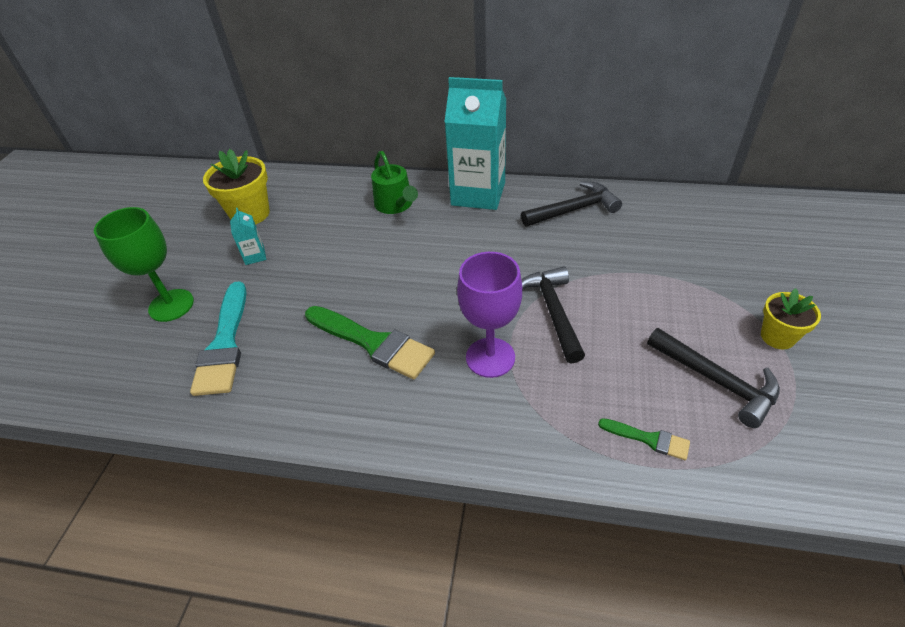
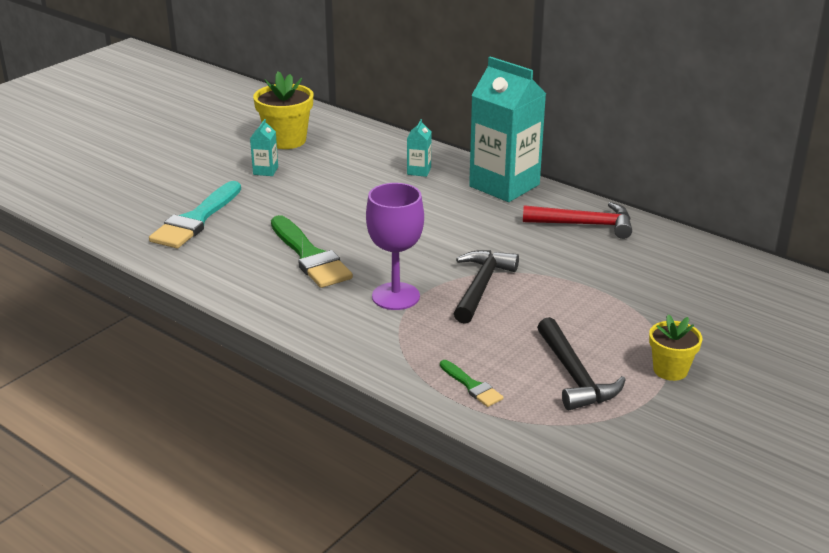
camera: 25 degrees right, 15 degrees down
green goblet [94,207,194,322] -> none
green watering can [371,151,418,214] -> turquoise carton [407,119,432,177]
black hammer [521,181,622,227] -> red hammer [523,202,632,239]

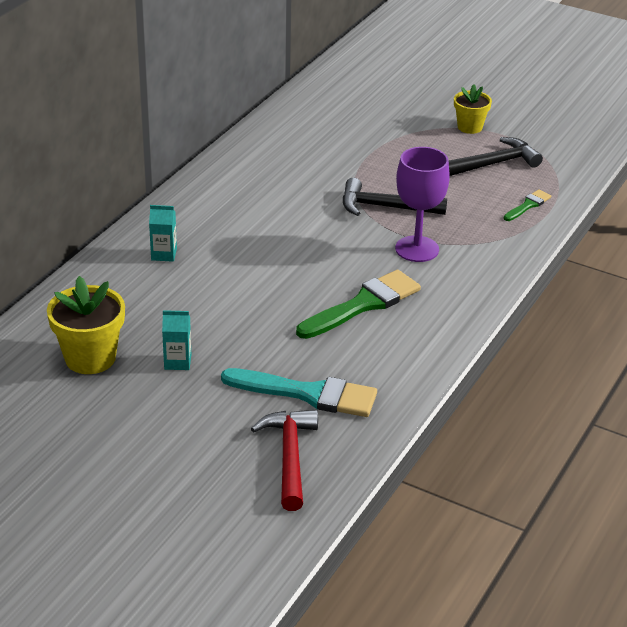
camera: 100 degrees left, 5 degrees up
turquoise carton [469,57,546,202] -> none
red hammer [523,202,632,239] -> red hammer moved to [251,410,318,511]

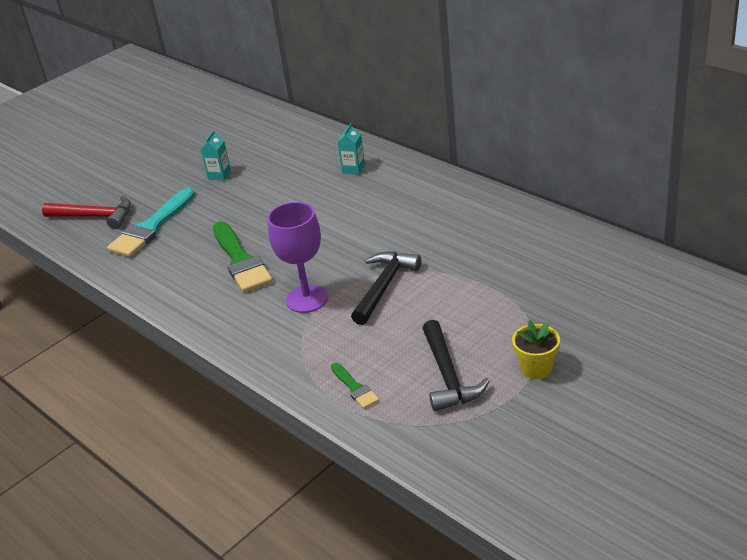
camera: 110 degrees right, 0 degrees up
yellow flower pot [47,276,125,374] -> none

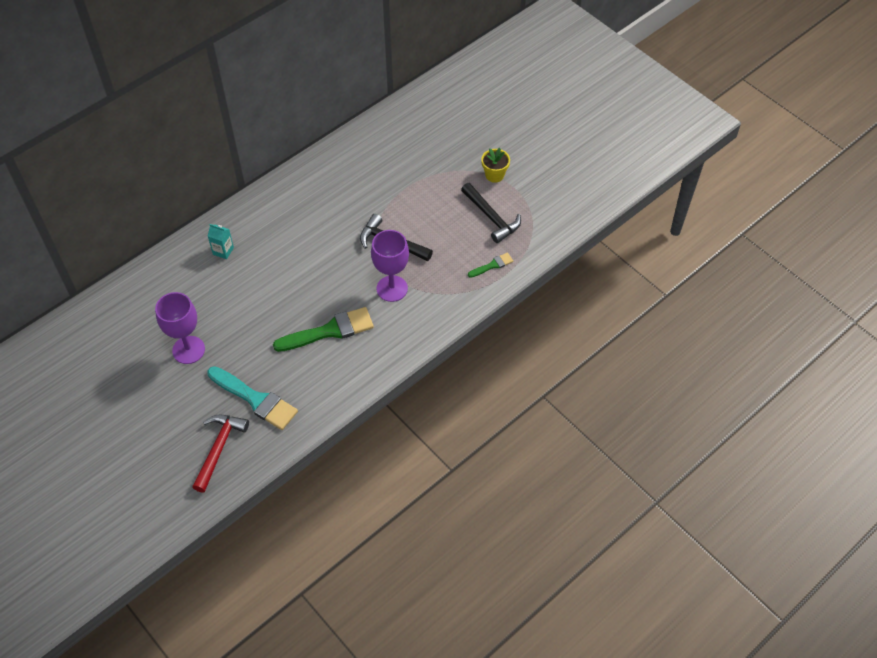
camera: 90 degrees left, 20 degrees up
turquoise carton [201,130,231,180] -> purple goblet [155,292,205,364]
black hammer [422,320,490,411] -> black hammer turned 60 degrees clockwise [461,183,521,243]

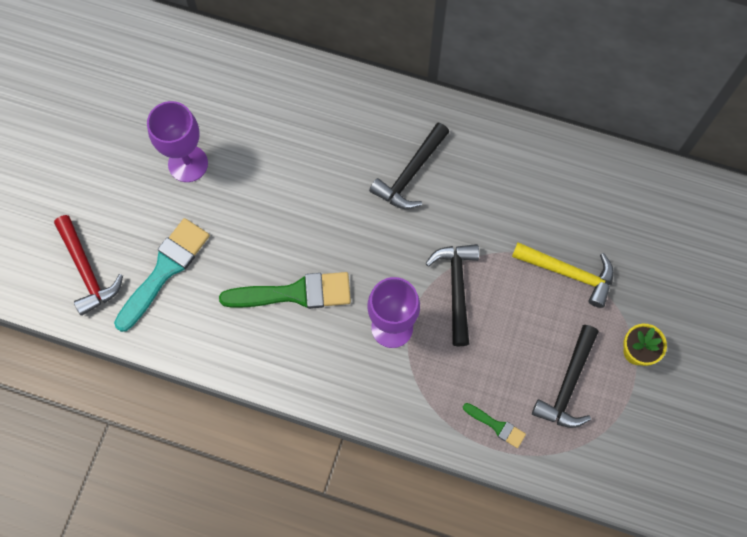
camera: 60 degrees right, 15 degrees up
red hammer [192,415,249,493] -> red hammer turned 75 degrees clockwise [54,215,123,316]
turquoise brush [207,366,298,430] -> turquoise brush turned 150 degrees counterclockwise [114,218,210,332]
turquoise carton [208,224,234,259] -> none
green brush [273,307,374,352] -> green brush turned 45 degrees counterclockwise [219,272,351,309]
none -> black hammer [369,123,449,209]
none -> yellow hammer [512,242,614,308]

